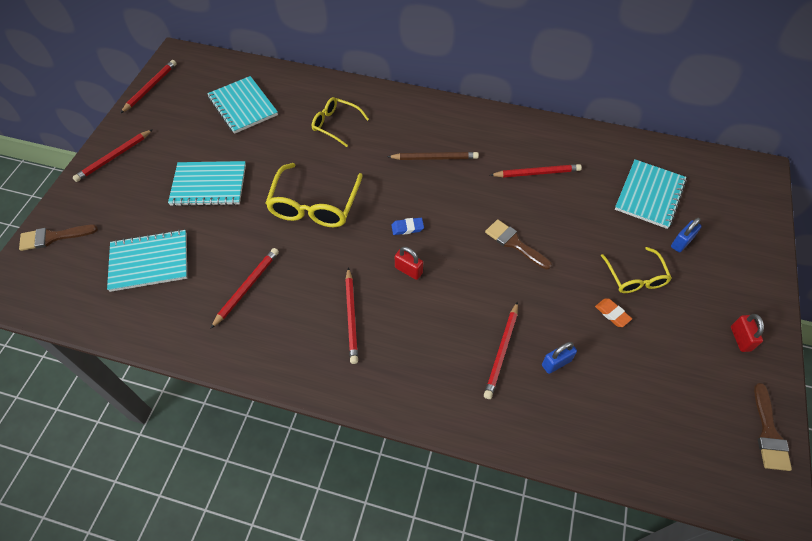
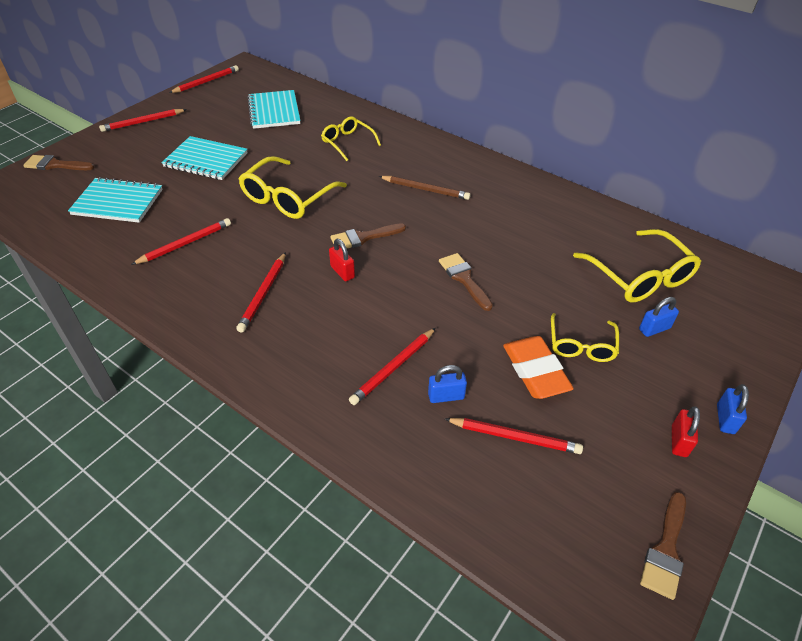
camera: 20 degrees right, 10 degrees down
blue eraser [391,218,424,235] -> brown brush [331,223,406,248]
red pencil [490,164,582,178] -> red pencil moved to [445,418,583,454]
orange eraser [595,298,632,327] -> orange eraser [503,336,574,399], size x2.04
turquoise notebook [615,159,687,229] -> yellow glasses [573,229,701,302]
none -> blue padlock [717,384,749,434]

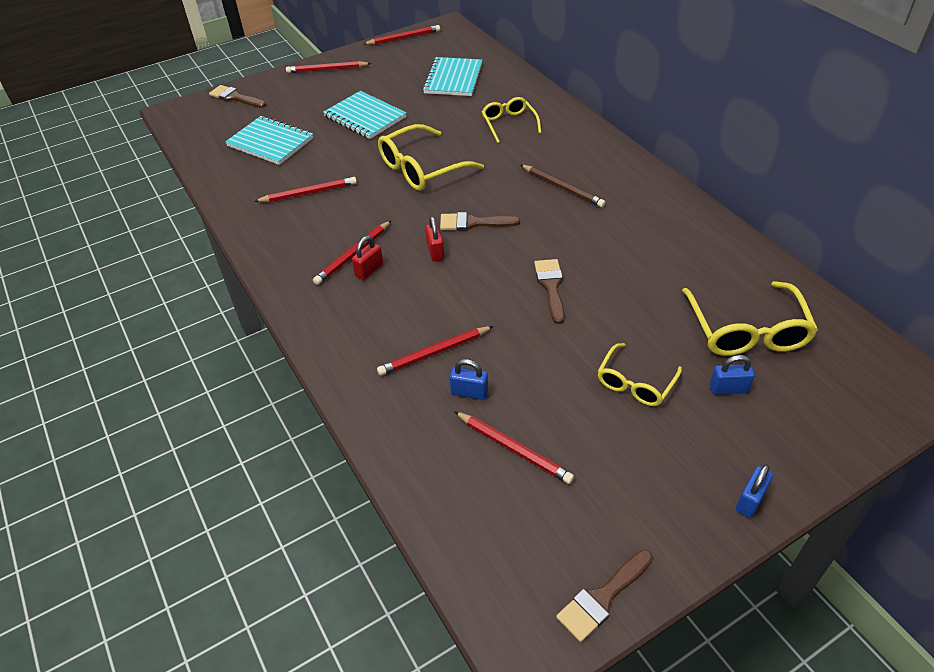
camera: 25 degrees right, 0 degrees up
orange eraser [503,336,574,399] -> none
red padlock [672,406,700,457] -> red padlock moved to [352,236,383,280]

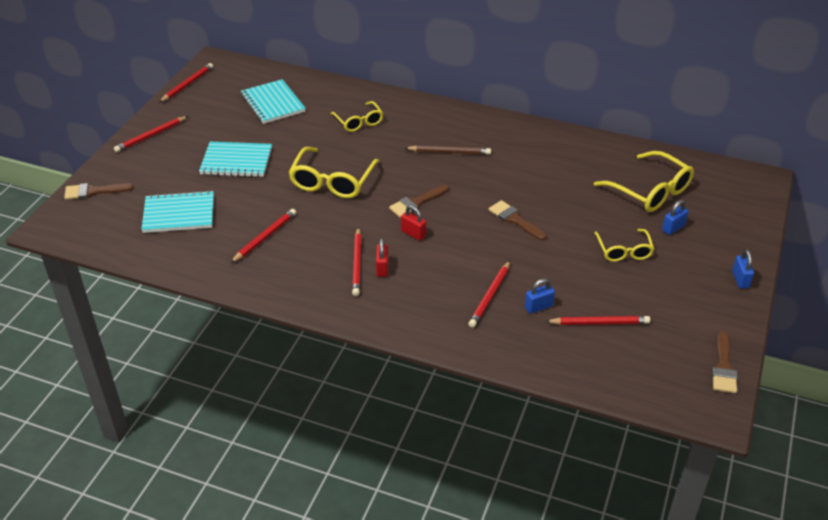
camera: 40 degrees left, 5 degrees down
yellow glasses [482,97,541,143] -> yellow glasses turned 150 degrees counterclockwise [331,101,384,132]

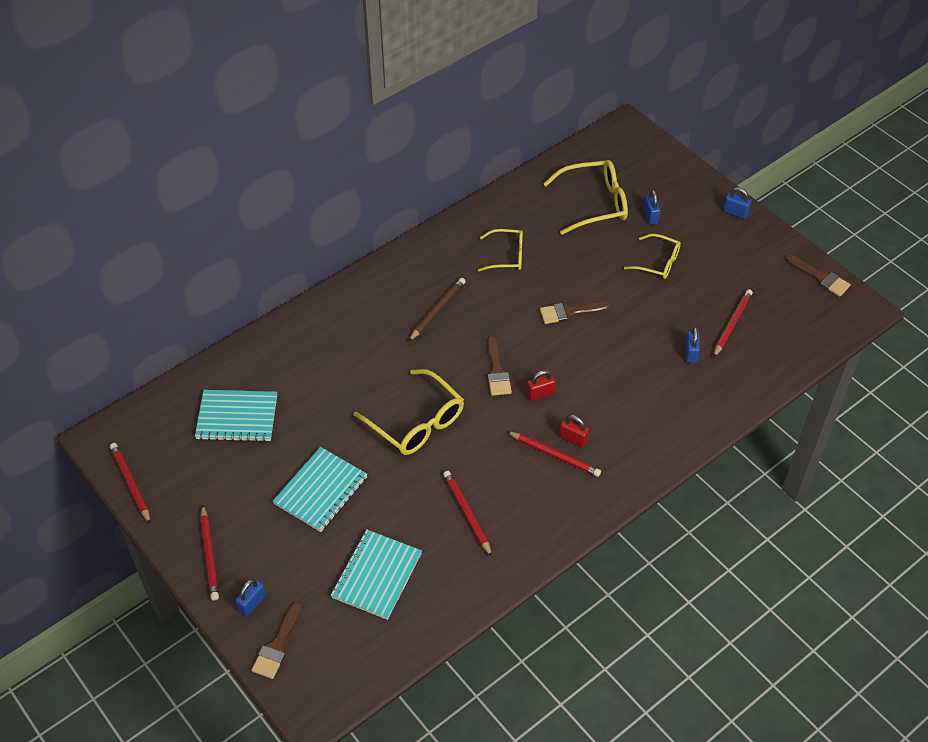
camera: 60 degrees left, 10 degrees up
yellow glasses [331,101,384,132] -> yellow glasses moved to [478,229,523,272]
red pencil [468,261,510,328] -> none
none -> blue padlock [235,579,266,617]

